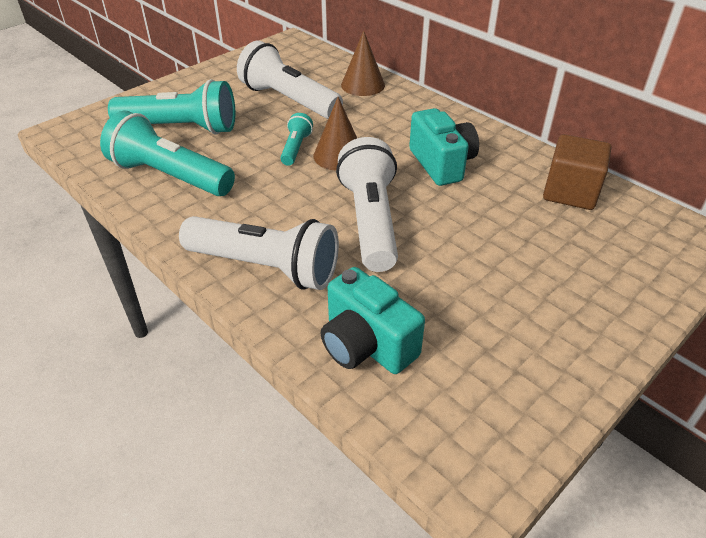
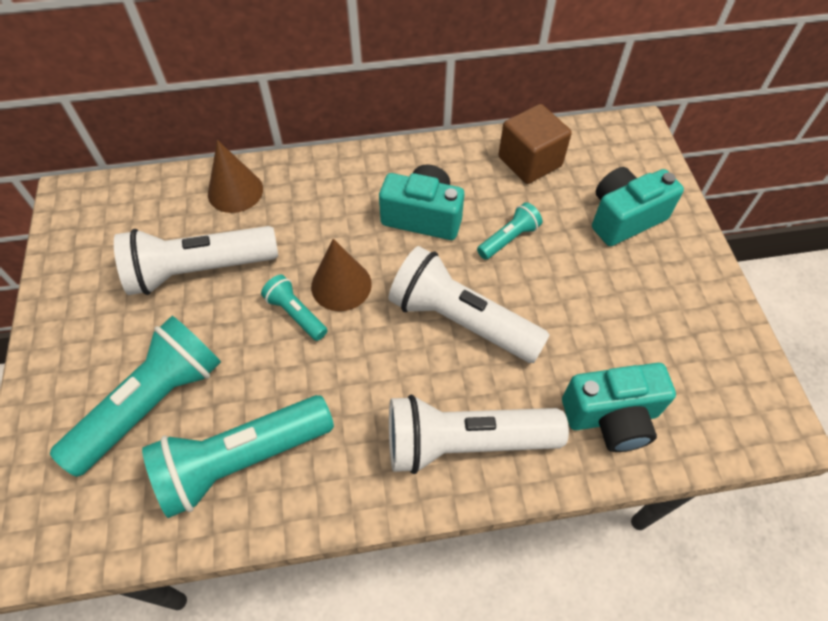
camera: 55 degrees left, 15 degrees up
white flashlight [179,216,339,290] -> white flashlight turned 150 degrees counterclockwise [389,395,569,474]
none -> turquoise flashlight [477,202,542,260]
none -> turquoise camera [592,167,684,246]

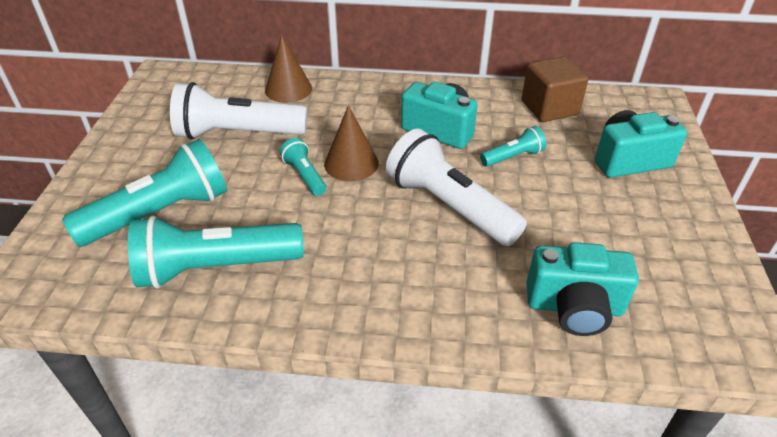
camera: 15 degrees right, 15 degrees down
white flashlight [389,395,569,474] -> none

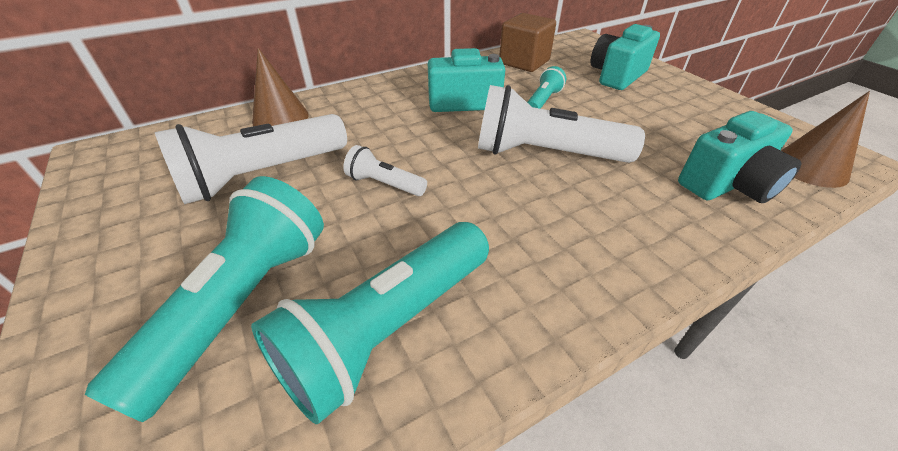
camera: 35 degrees left, 0 degrees up
turquoise flashlight [280,138,326,196] -> white flashlight [343,145,427,196]
brown cone [324,105,379,181] -> brown cone moved to [781,91,870,188]

